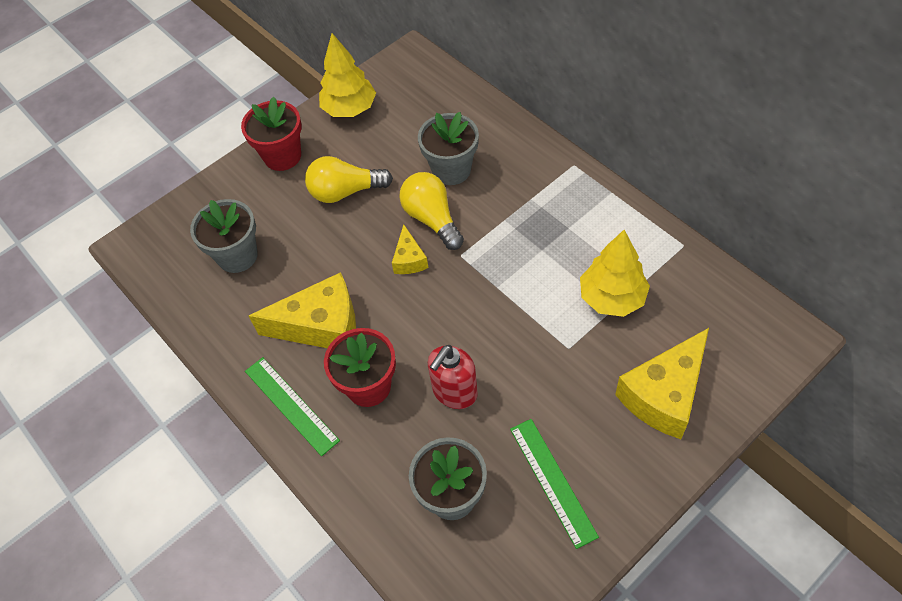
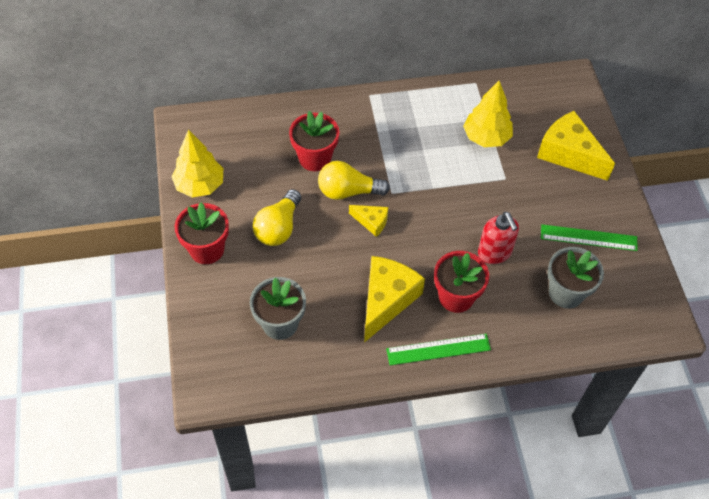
camera: 65 degrees left, 0 degrees up
grey flower pot [418,112,479,185] -> red flower pot [289,111,339,171]
yellow cheese [615,328,709,439] -> yellow cheese turned 150 degrees clockwise [537,111,615,181]

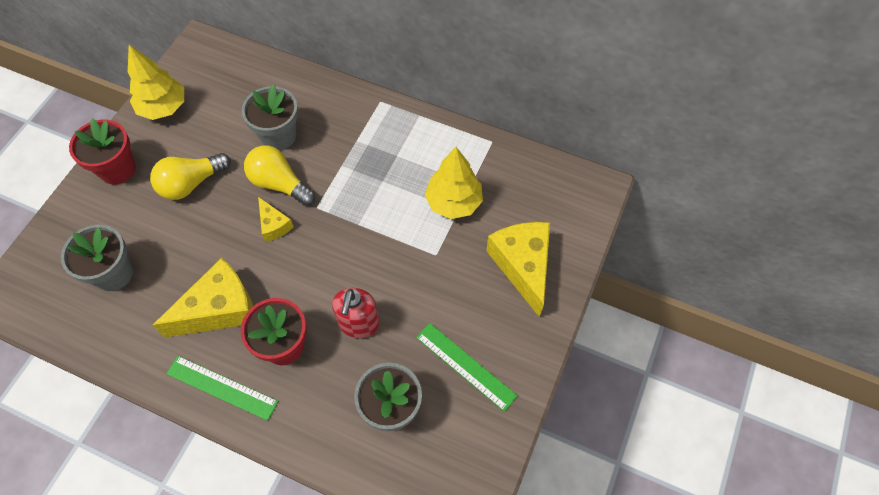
camera: 35 degrees right, 5 degrees up
red flower pot [289,111,339,171] -> grey flower pot [242,84,298,150]

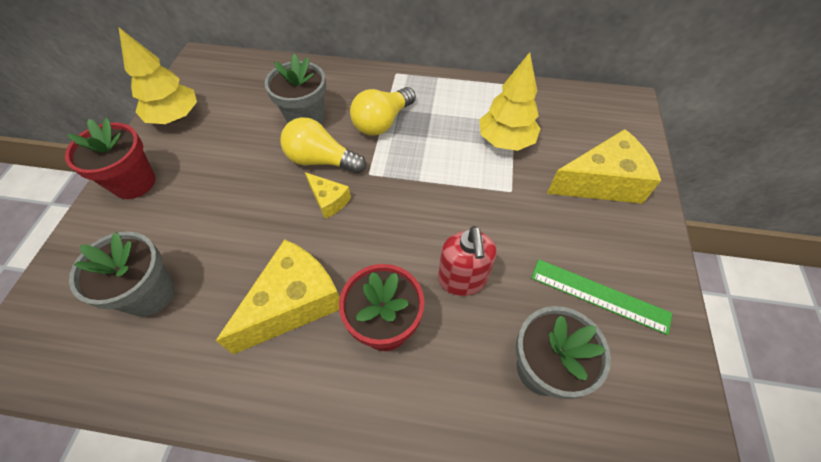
camera: 15 degrees left, 5 degrees down
yellow light bulb [150,153,231,200] -> yellow light bulb moved to [350,87,416,136]
green ruler [166,356,278,421] -> none
yellow cheese [486,222,550,317] -> yellow cheese turned 105 degrees clockwise [547,129,661,204]

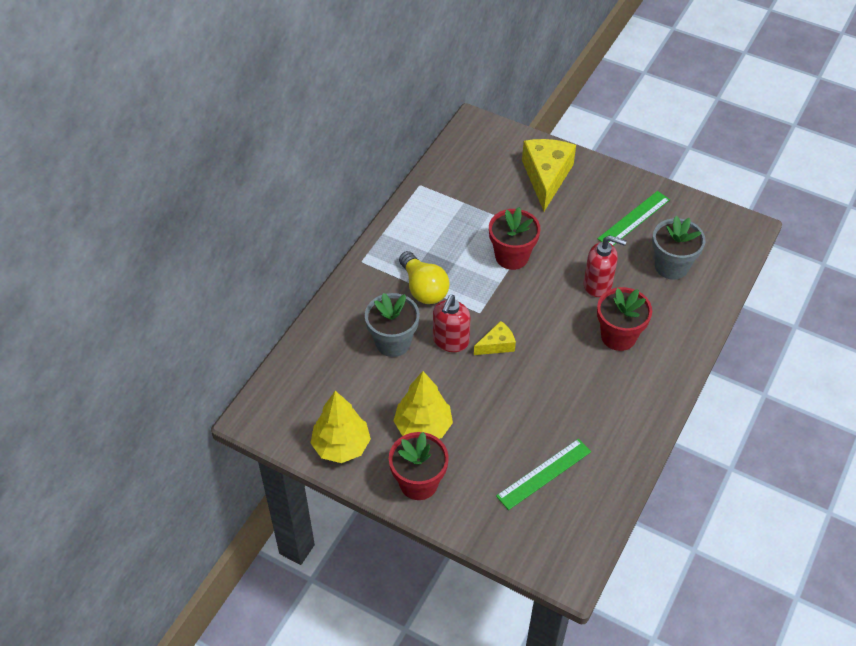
camera: 70 degrees left, 5 degrees down
grey flower pot [69,231,175,317] -> green ruler [496,439,591,510]
yellow cheese [216,239,340,354] -> none
yellow light bulb [280,117,366,174] -> red soap dispenser [433,295,470,352]
yellow tree [480,52,541,151] -> yellow tree moved to [394,371,453,439]
none -> red flower pot [489,207,541,270]

